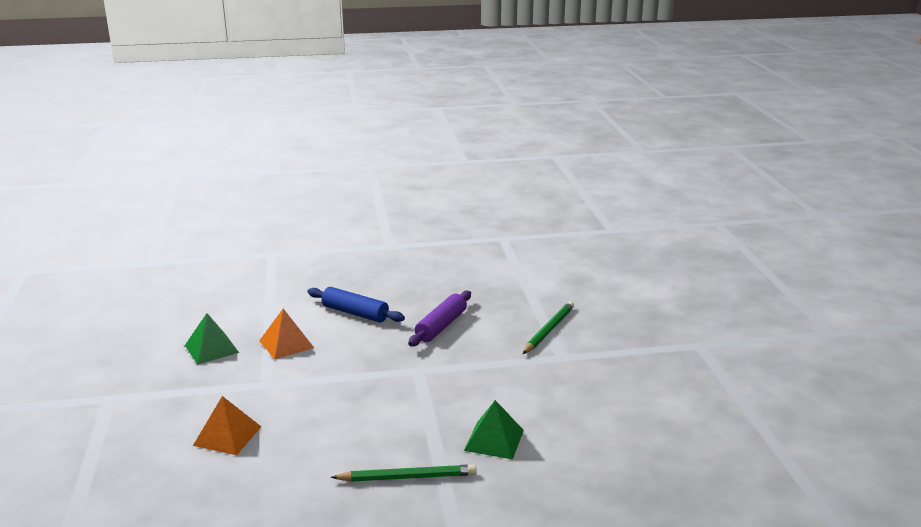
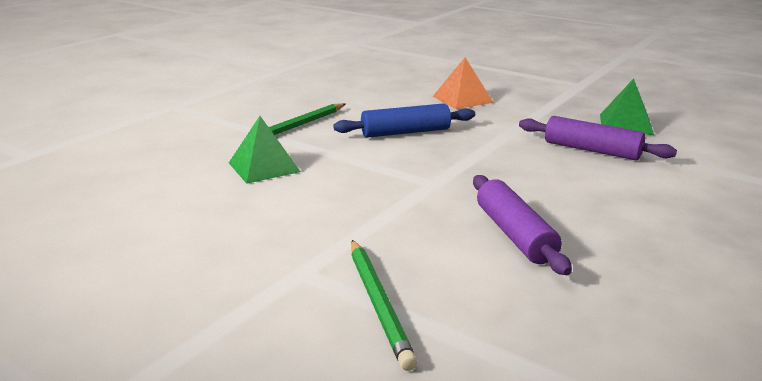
camera: 135 degrees right, 0 degrees up
orange pyramid [259,309,314,359] -> purple rolling pin [519,116,677,160]
blue rolling pin [307,287,405,323] -> blue rolling pin moved to [333,103,475,138]

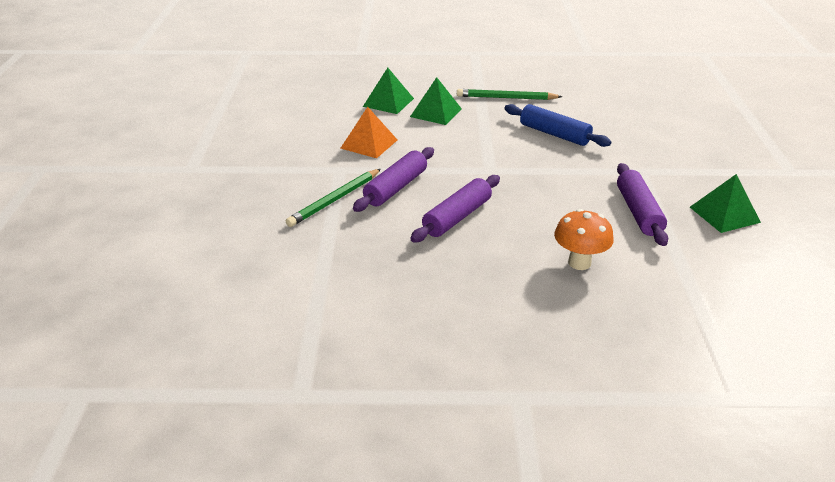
camera: 55 degrees right, 10 degrees up
orange pyramid [433,58,494,109] -> orange pyramid moved to [340,107,397,158]
none -> purple rolling pin [353,147,434,212]
none -> green pyramid [363,68,414,114]
none -> orange mushroom [554,209,614,270]

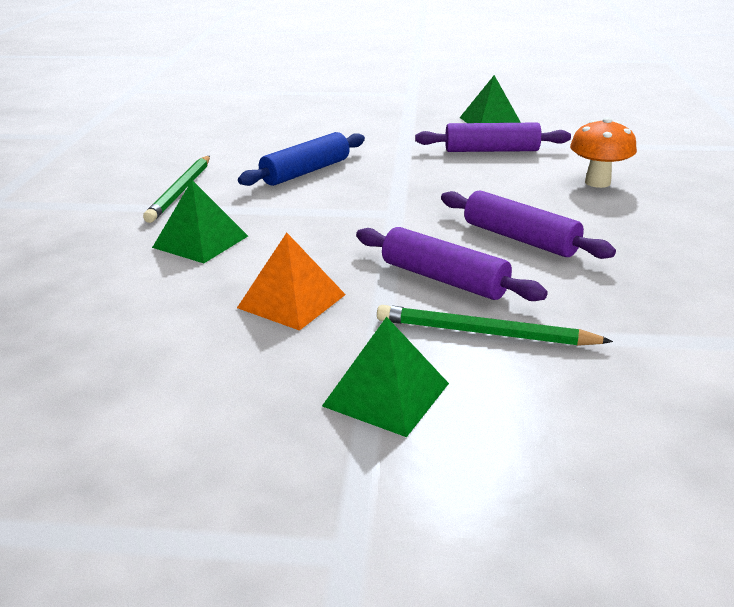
camera: 85 degrees left, 5 degrees down
green pencil [286,169,381,227] -> green pencil turned 150 degrees clockwise [377,305,613,346]
green pyramid [363,68,414,114] -> green pyramid moved to [322,317,449,437]

